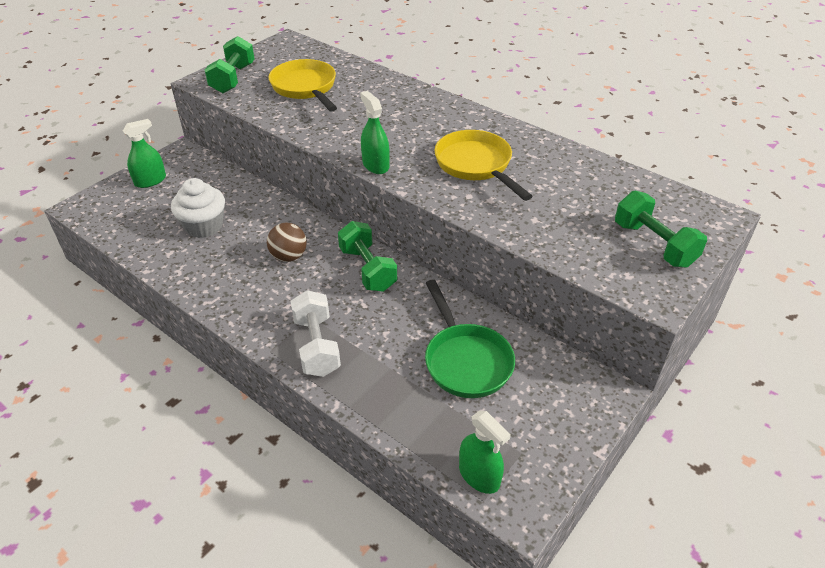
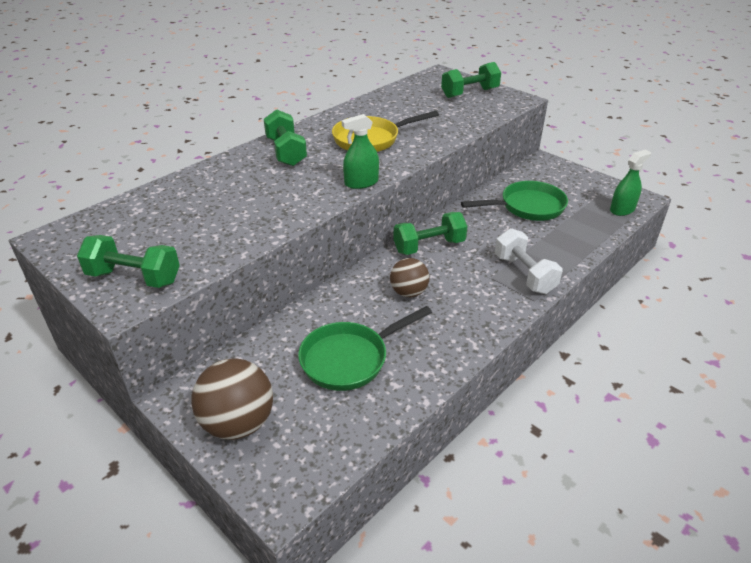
camera: 85 degrees left, 5 degrees down
green spray bottle [123,119,166,188] -> brown ball [191,358,273,440]
white cupcake [171,178,225,238] -> green pan [298,306,432,391]
yellow pan [268,59,337,112] -> none
white dumbbell [291,290,341,377] -> white dumbbell turned 75 degrees clockwise [495,228,563,294]
none -> green dumbbell [264,109,307,166]

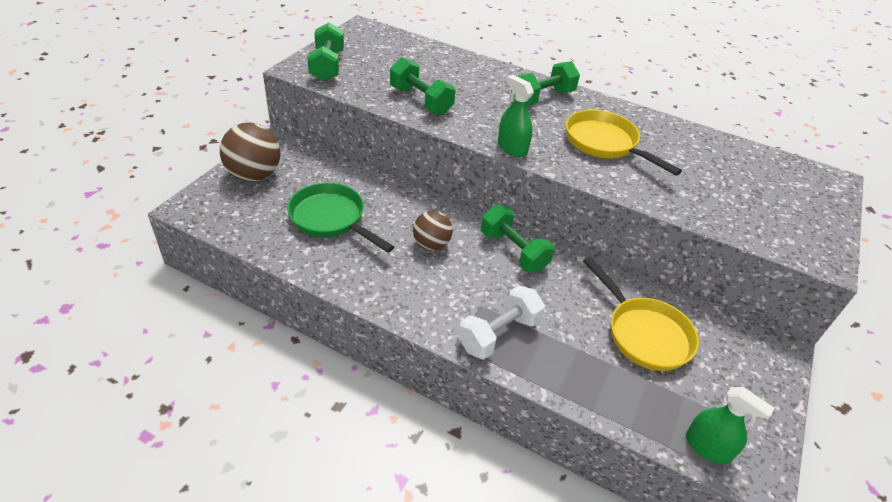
camera: 70 degrees right, 5 degrees up
green dumbbell [441,62,501,98] -> green dumbbell moved to [390,57,456,115]
green pan [461,181,568,221] -> yellow pan [583,257,699,371]

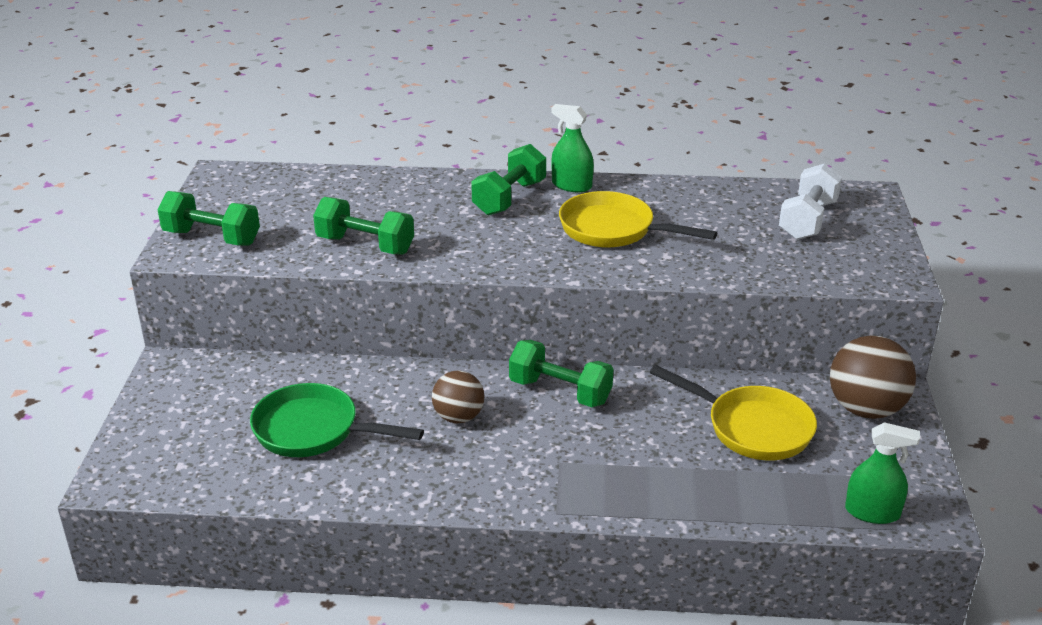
camera: 20 degrees left, 10 degrees down
brown ball [220,122,281,181] -> brown ball moved to [830,335,916,419]
green dumbbell [307,23,344,81] -> green dumbbell turned 45 degrees counterclockwise [158,191,260,246]
white dumbbell [458,285,545,359] -> white dumbbell moved to [779,163,842,240]
green spray bottle [498,75,534,157] -> green spray bottle moved to [551,104,594,192]

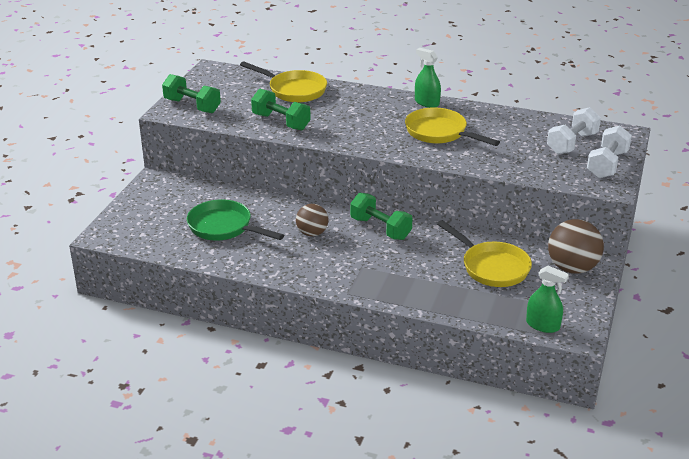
camera: 15 degrees right, 0 degrees up
green dumbbell [471,144,546,216] -> none
none -> yellow pan [240,61,327,103]
none -> white dumbbell [587,125,632,178]

